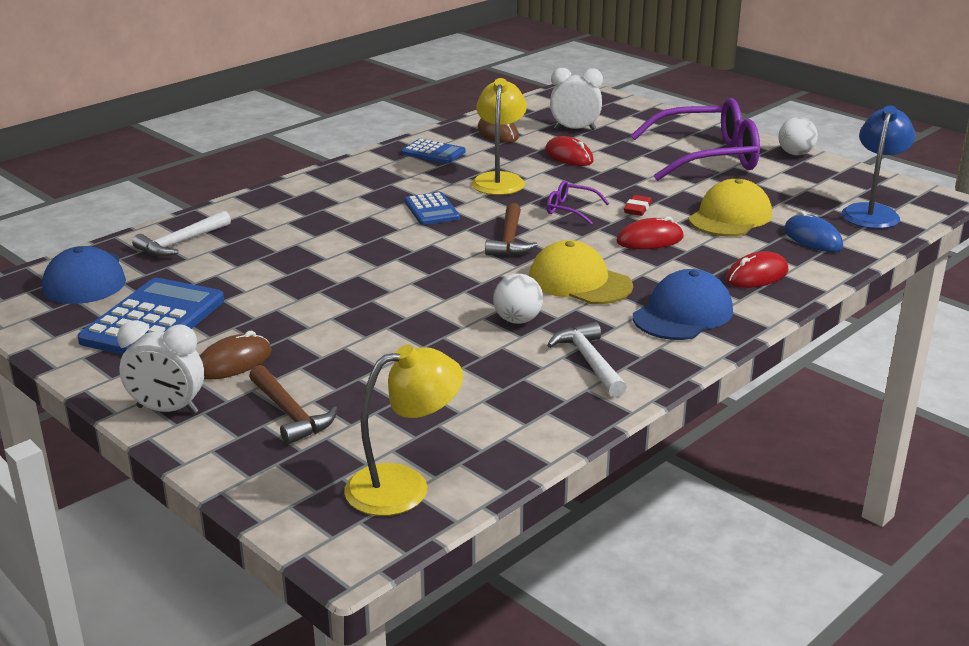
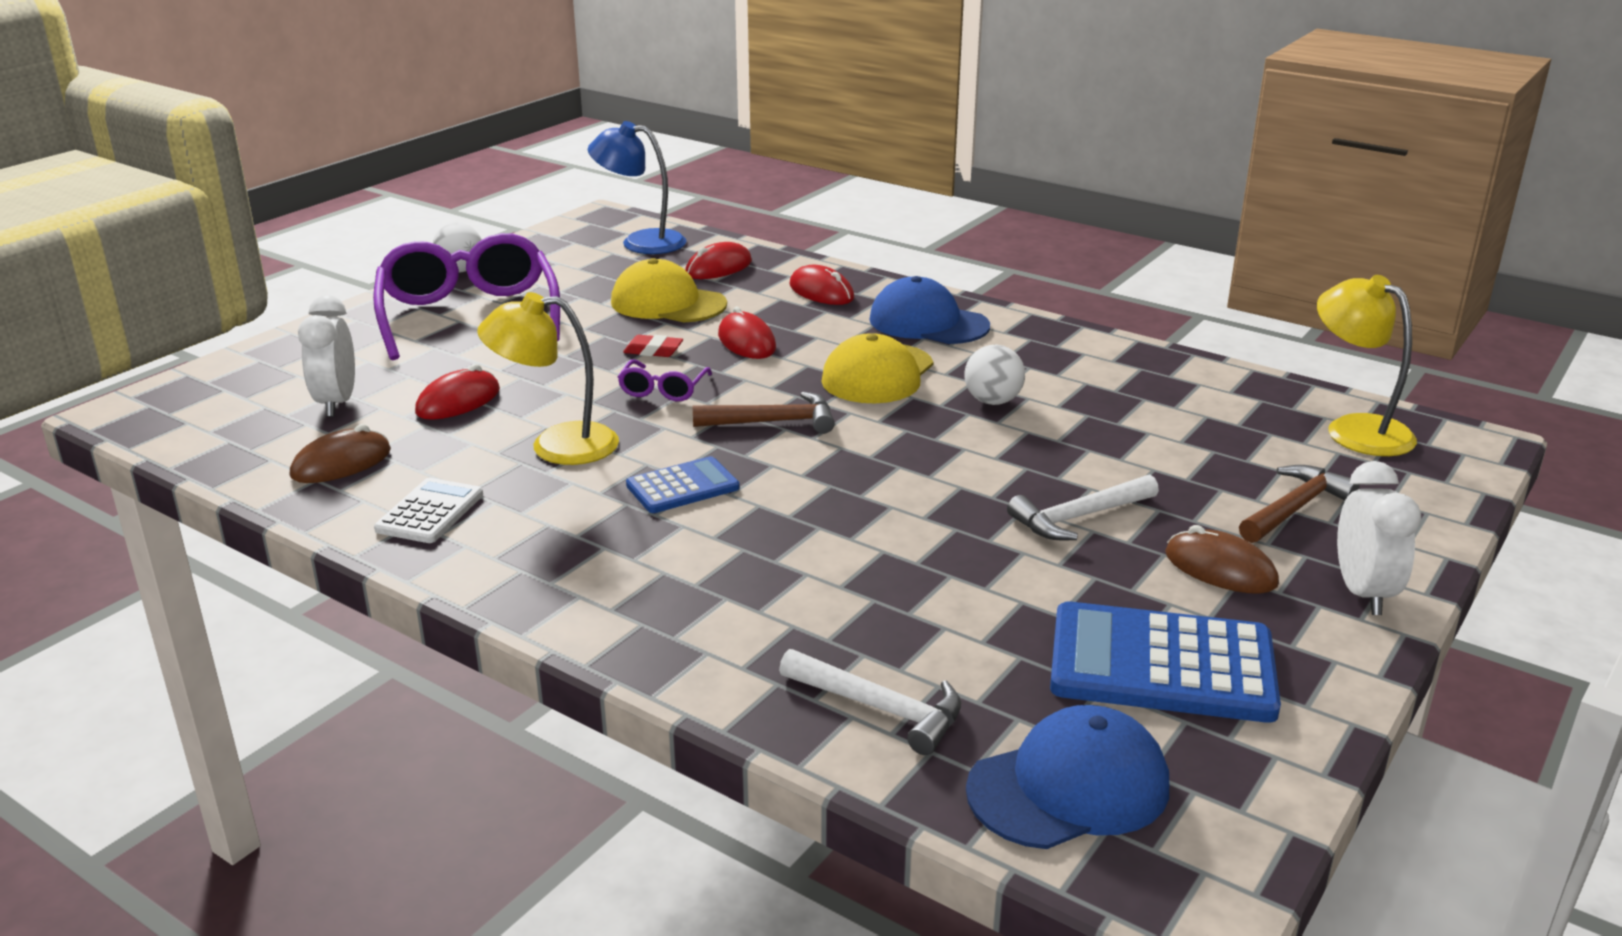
camera: 100 degrees left, 0 degrees up
blue calculator [401,139,466,164] -> white calculator [374,478,483,543]
white hammer [547,322,627,397] -> white hammer moved to [1007,474,1159,540]
blue mouse [784,211,843,252] -> red mouse [685,242,752,279]

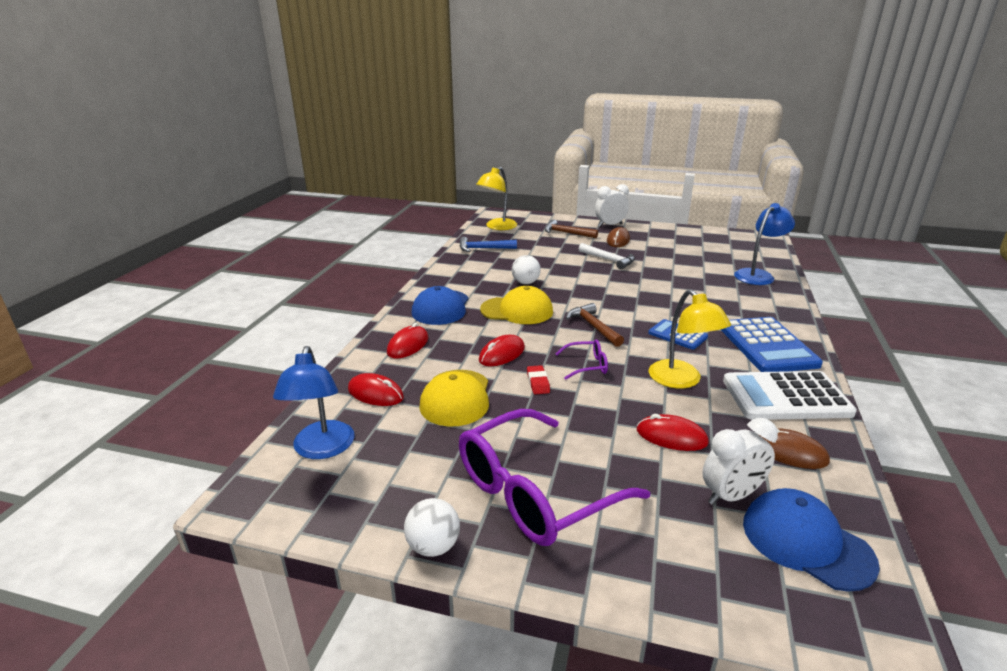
camera: 110 degrees left, 0 degrees up
white calculator [374,478,483,543] -> white calculator [723,371,857,420], size x1.81
white hammer [779,649,961,755] -> blue lamp [734,203,795,285]
blue cap [966,705,1169,849] -> blue cap moved to [743,488,880,592]
blue calculator [1050,601,1281,723] -> blue calculator moved to [720,317,823,372]
none -> blue hammer [460,237,517,252]

